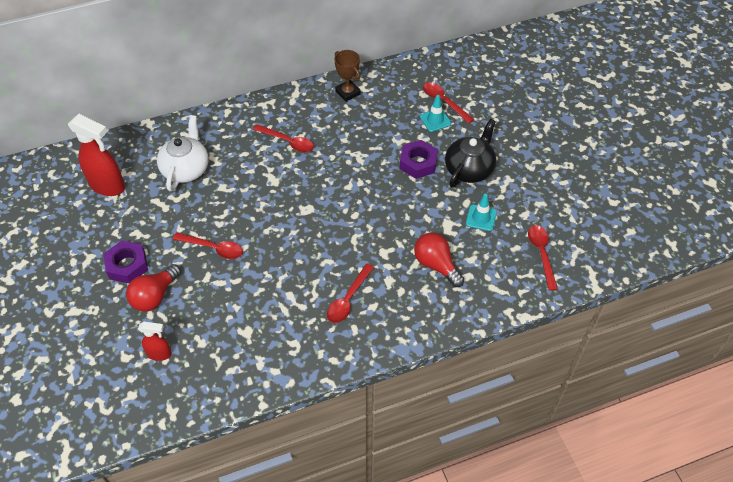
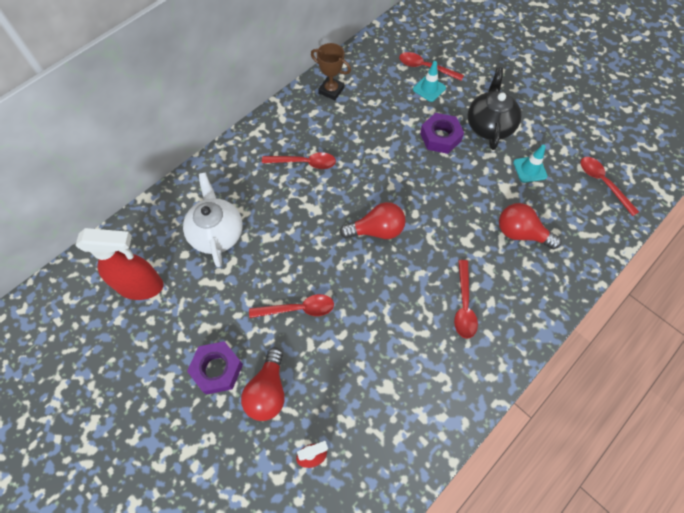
camera: 25 degrees left, 10 degrees up
none -> red light bulb [340,202,406,239]

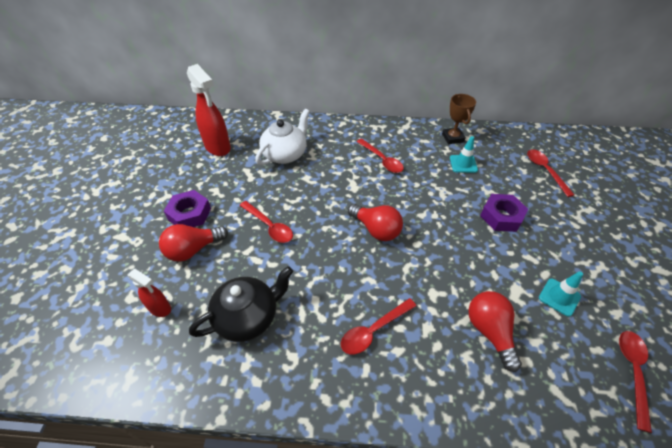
camera: 50 degrees right, 15 degrees down
turquoise traffic cone [413,61,446,102] -> turquoise traffic cone moved to [450,136,478,173]
black teapot [468,67,521,150] -> black teapot moved to [189,266,293,342]

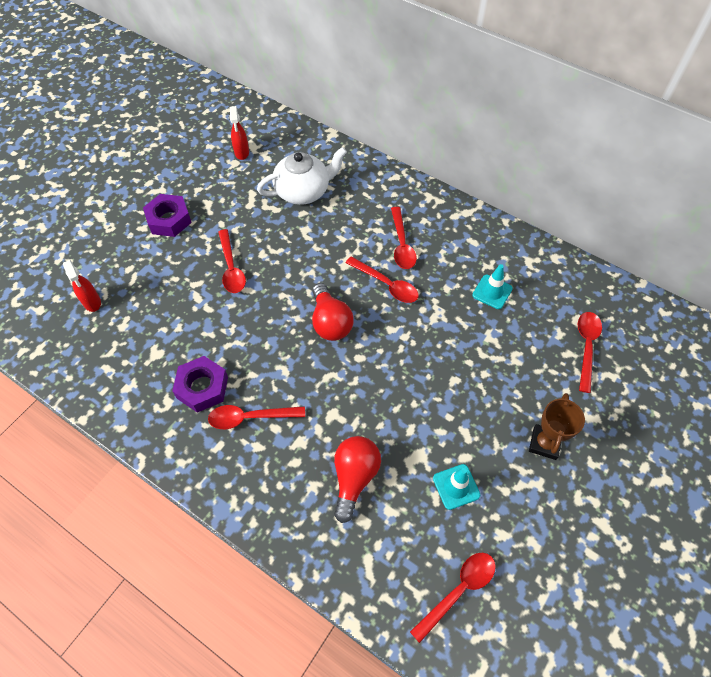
camera: 30 degrees right, 10 degrees up
red light bulb [159,224,228,262] -> none
red spray bottle [187,64,231,156] -> red spray bottle [229,106,249,160], size x0.54
black teapot [189,266,293,342] -> none
brown trophy [442,94,476,144] -> brown trophy moved to [529,393,585,460]
purple nut [480,194,528,232] -> purple nut moved to [172,356,228,413]
none -> red spoon [346,256,419,303]

